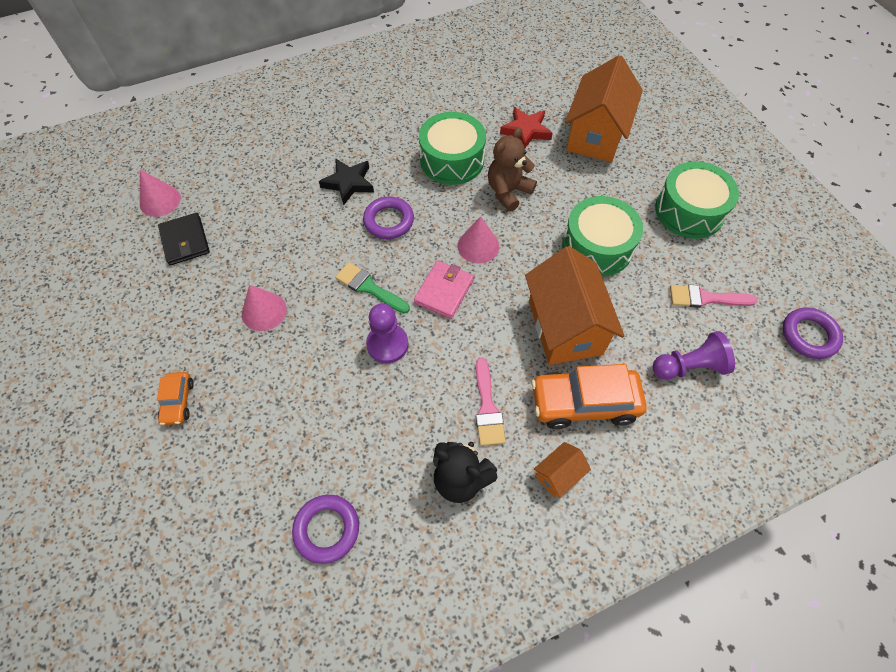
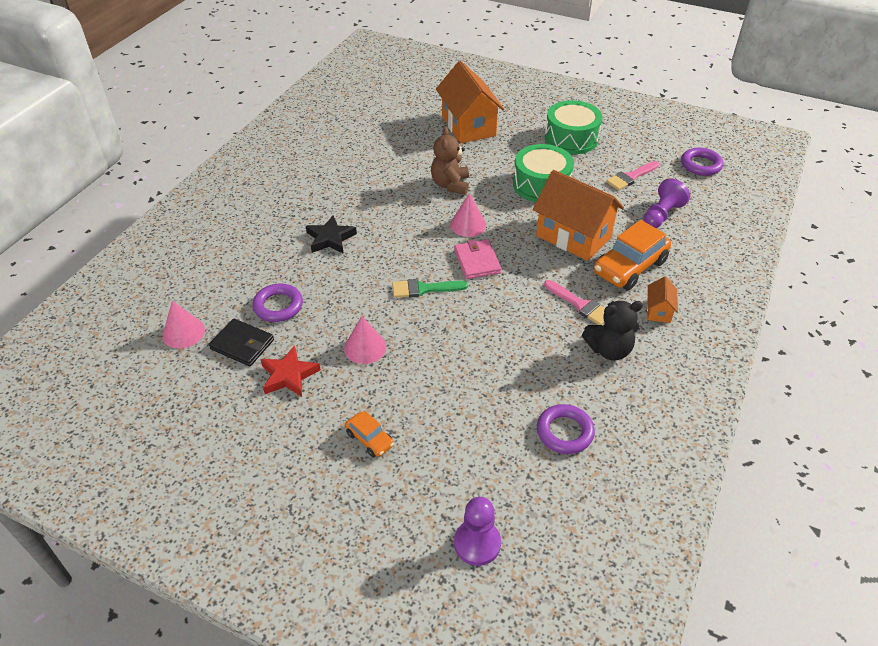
camera: 40 degrees left, 15 degrees down
purple ring [363,197,414,239] -> purple ring moved to [252,283,303,322]
purple pawn [366,303,408,363] -> purple pawn moved to [454,497,501,566]
green drum [419,112,486,185] -> none
red star [500,107,553,148] -> red star moved to [260,345,321,397]

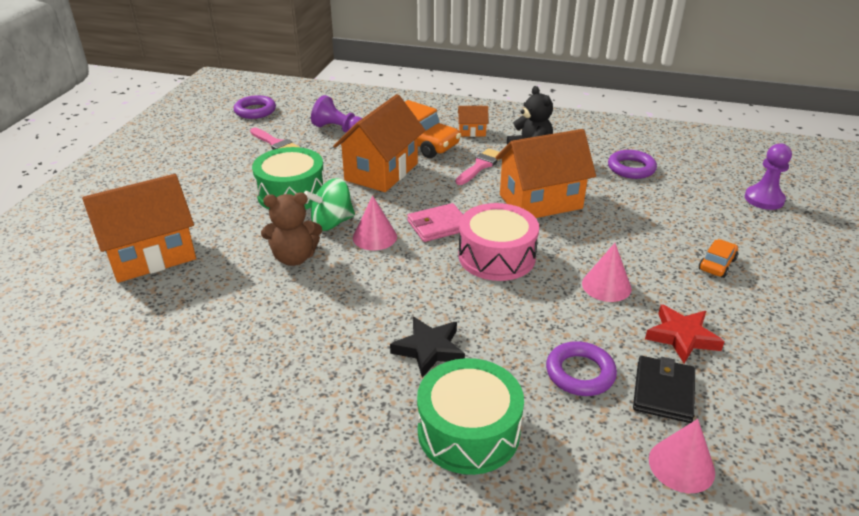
camera: 100 degrees left, 10 degrees down
green brush [392,279,468,298] -> pink drum [458,203,539,281]
green drum [545,100,602,154] -> green drum moved to [417,358,524,475]
none -> green spinning top [304,178,355,231]
none -> orange house [495,129,596,218]

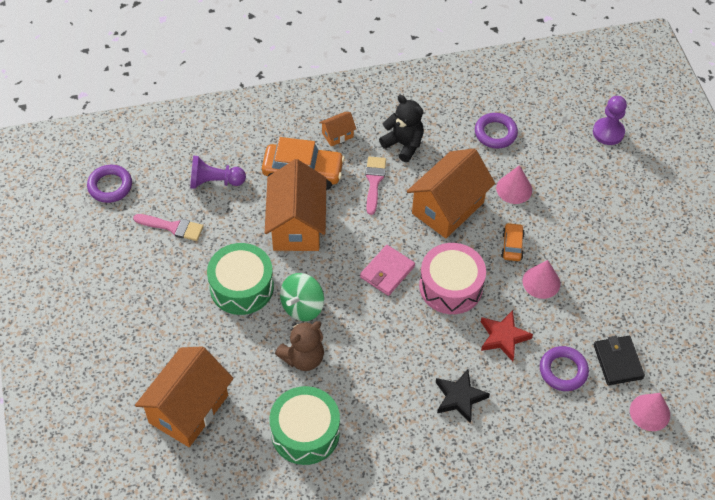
camera: 30 degrees left, 20 degrees up
pink cone [353,196,397,250] -> pink cone moved to [496,165,532,204]
green drum [417,358,524,475] -> green drum moved to [270,386,340,465]
red star [645,304,725,363] -> red star moved to [481,310,533,361]
orange car [699,239,738,278] -> orange car moved to [501,223,525,261]

